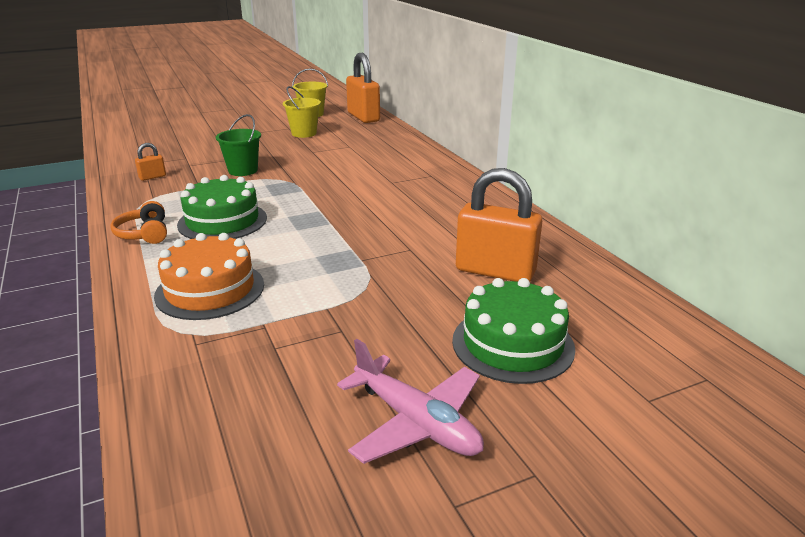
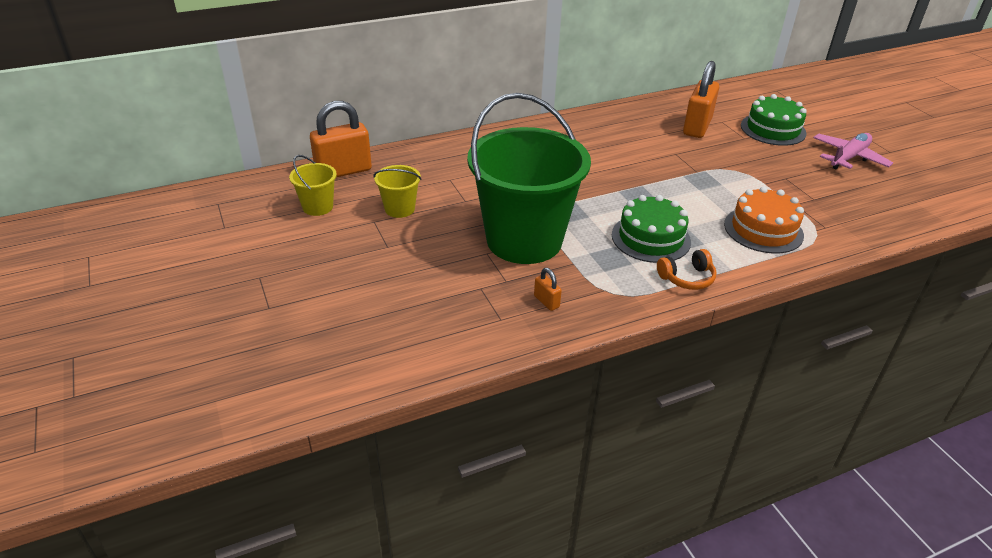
camera: 90 degrees left, 10 degrees up
green bucket [216,114,261,176] -> green bucket [467,93,591,264], size x2.41

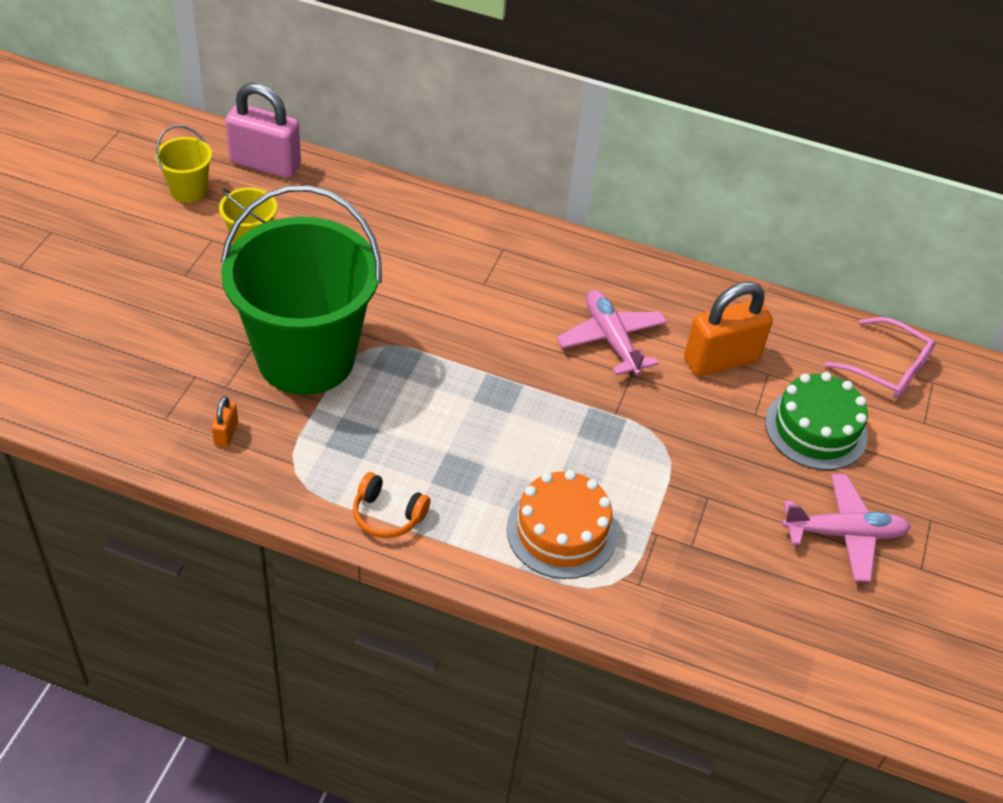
camera: 40 degrees right, 10 degrees up
orange padlock [310,101,372,177] -> pink padlock [225,83,301,178]
green cake [612,195,691,263] -> none
none -> pink plane [557,290,667,376]
none -> pink glasses [825,317,935,398]

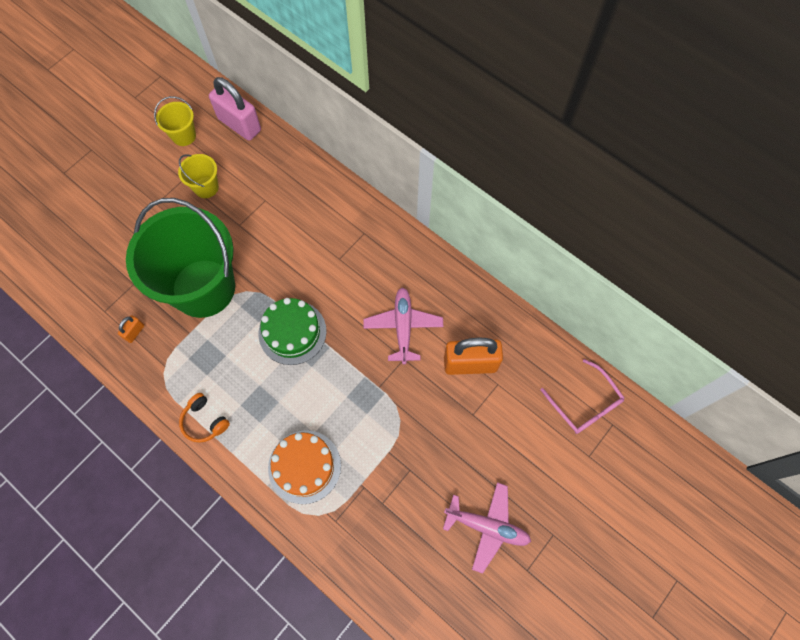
camera: 25 degrees right, 20 degrees up
green cake [765,372,868,470] -> green cake moved to [258,298,327,365]

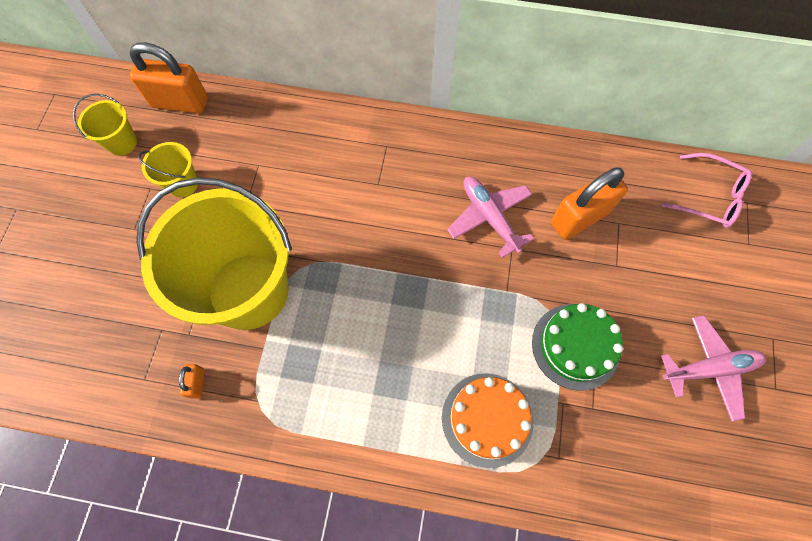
camera: 30 degrees left, 0 degrees up
green bucket [126,198,235,318] -> yellow bucket [136,178,292,330]
orange headphones [179,393,230,443] -> none
pink padlock [209,77,261,141] -> orange padlock [129,42,208,114]
green cake [258,298,327,365] -> green cake moved to [532,303,623,391]

